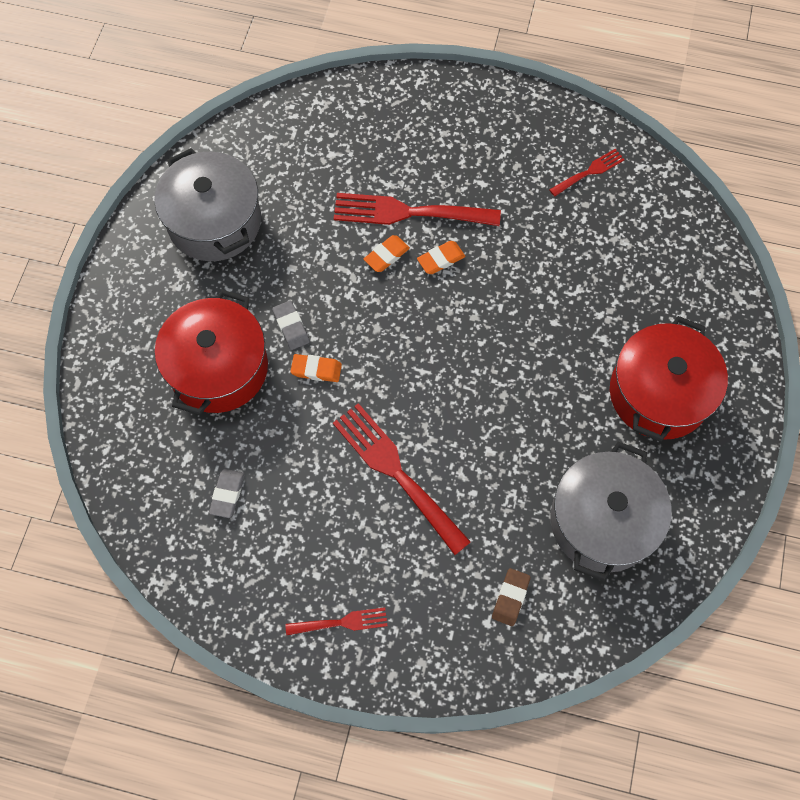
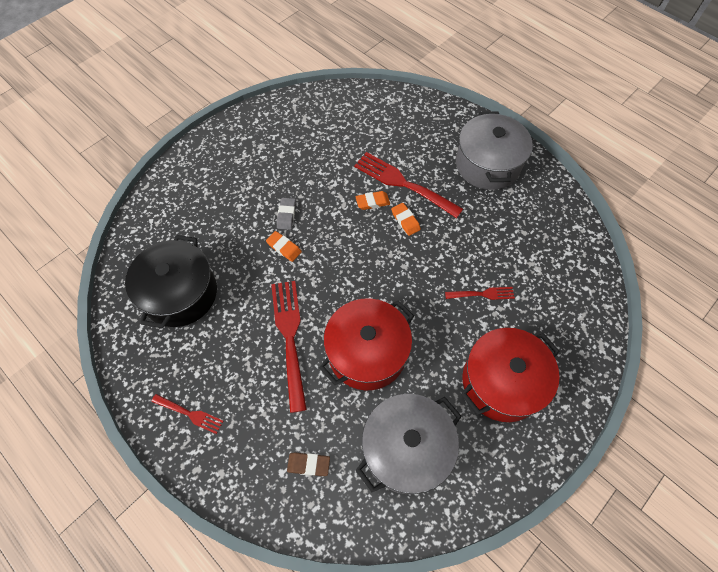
camera: 30 degrees right, 5 degrees down
grey pot [154,148,261,261] -> grey pot moved to [456,112,533,190]
red pot [155,290,268,415] -> red pot moved to [319,298,414,390]
grey eraser [209,469,244,518] -> black pot [125,235,217,329]
orange eraser [417,241,465,274] -> orange eraser turned 60 degrees clockwise [391,203,421,236]
brown eraser [492,568,531,626] -> brown eraser turned 45 degrees clockwise [287,453,330,476]
red fork [549,149,625,196] -> red fork moved to [445,287,515,300]

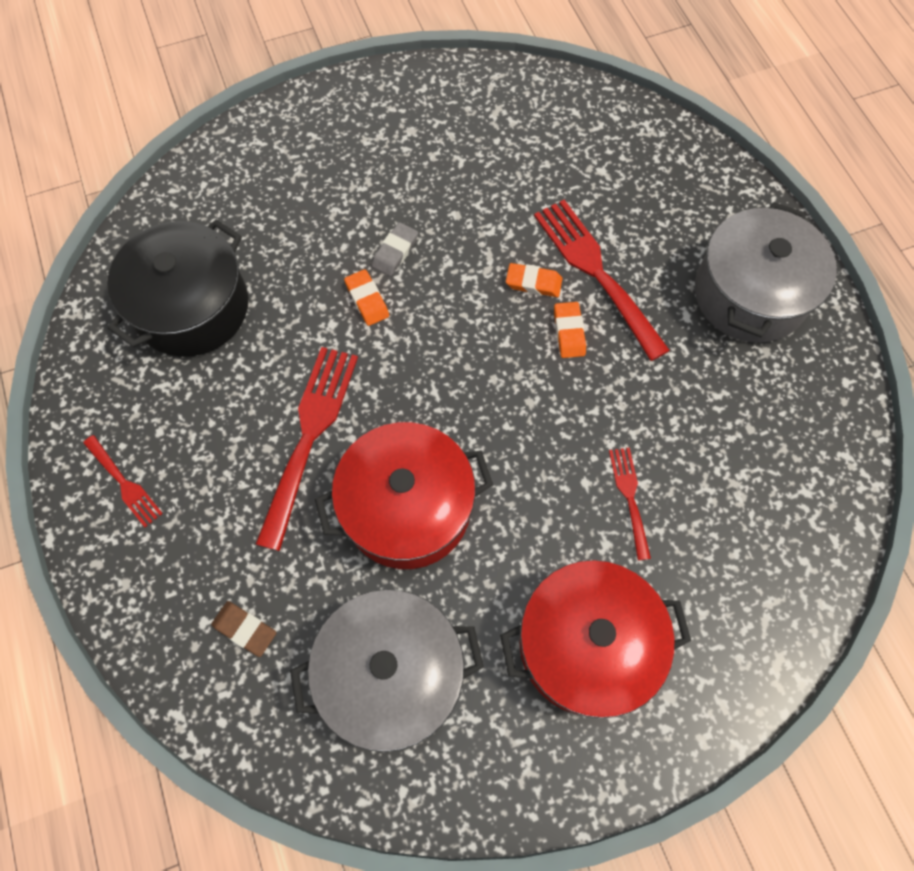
camera: 25 degrees right, 5 degrees up
red fork [445,287,515,300] -> red fork turned 120 degrees counterclockwise [609,447,651,561]

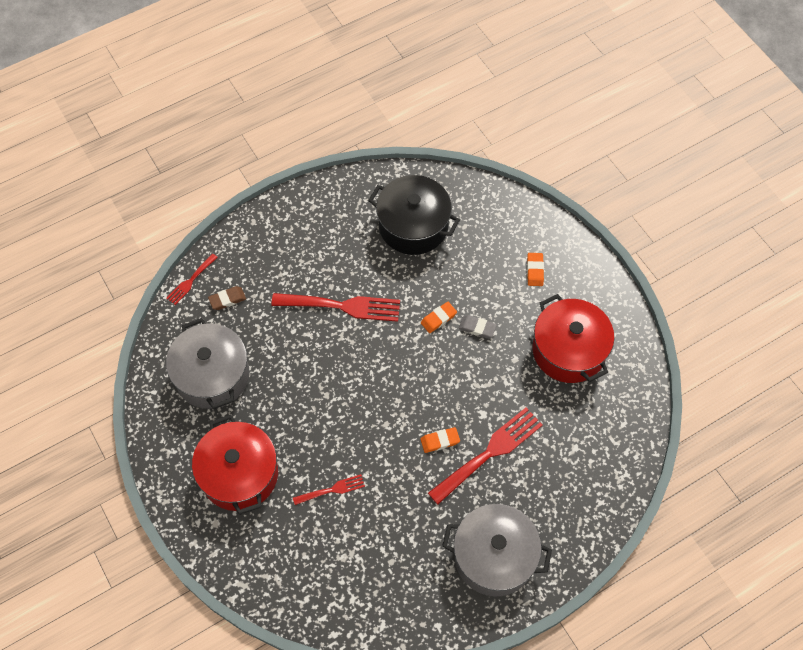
camera: 80 degrees right, 5 degrees down
red fork [83,435,163,527] -> red fork moved to [166,254,218,305]
brown eraser [211,601,276,657] -> brown eraser turned 45 degrees clockwise [208,286,246,310]
red pot [315,422,493,569] -> red pot moved to [532,294,614,383]
orange eraser [506,263,562,297] -> orange eraser moved to [527,253,544,286]

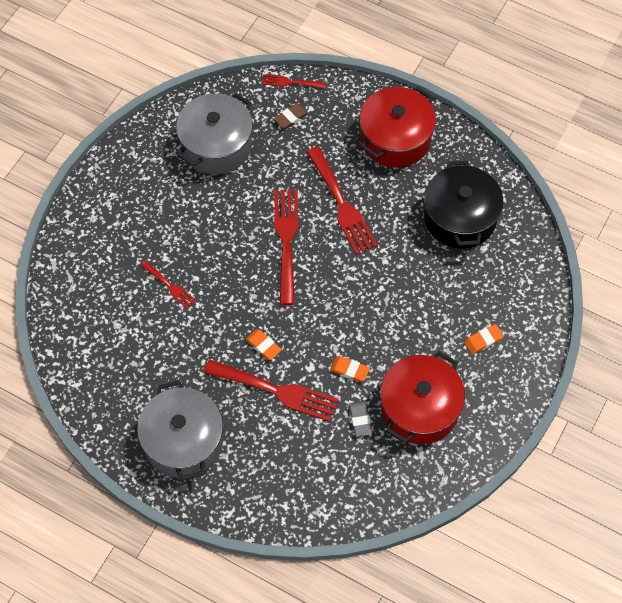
camera: 60 degrees right, 0 degrees up
red pot [192,415,278,515] -> red pot moved to [360,87,436,168]
brown eraser [208,286,246,310] -> brown eraser turned 75 degrees counterclockwise [274,103,309,129]
orange eraser [421,302,457,333] -> orange eraser moved to [330,356,370,382]
grey eraser [459,315,497,338] -> grey eraser moved to [349,402,373,437]
none -> red fork [274,190,298,305]

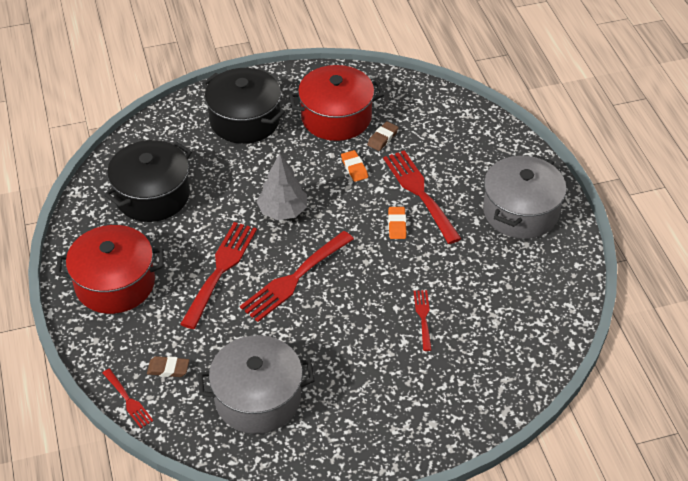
camera: 135 degrees left, 15 degrees down
grey eraser [349,402,373,437] -> brown eraser [367,121,399,151]
orange eraser [464,324,504,355] -> black pot [202,68,285,144]
none -> grey tree [256,153,307,220]

